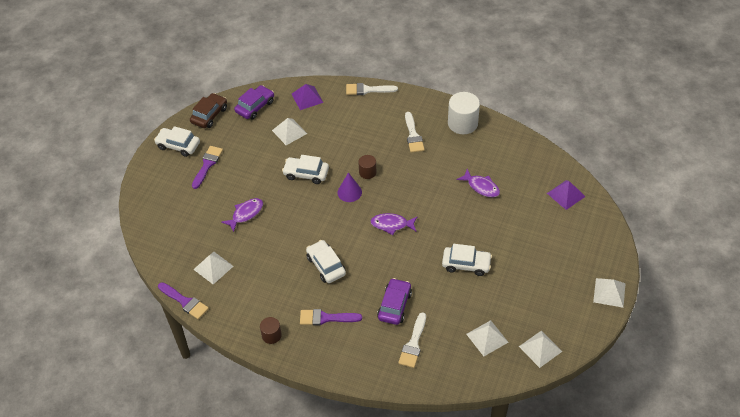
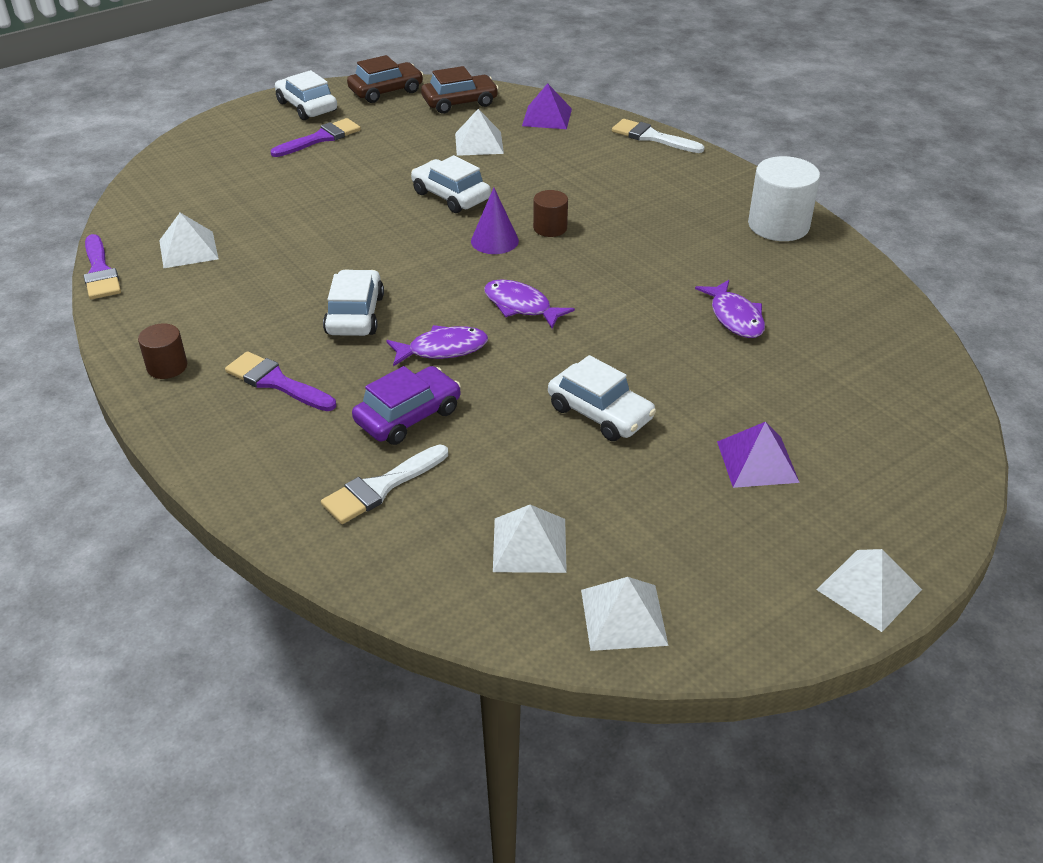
camera: 30 degrees right, 10 degrees down
purple fish [221,198,263,232] -> purple fish moved to [386,325,488,367]
purple car [234,85,274,120] -> brown car [421,66,499,114]
white brush [405,112,425,153] -> none
purple pyramid [547,180,586,210] -> purple pyramid moved to [717,422,800,488]

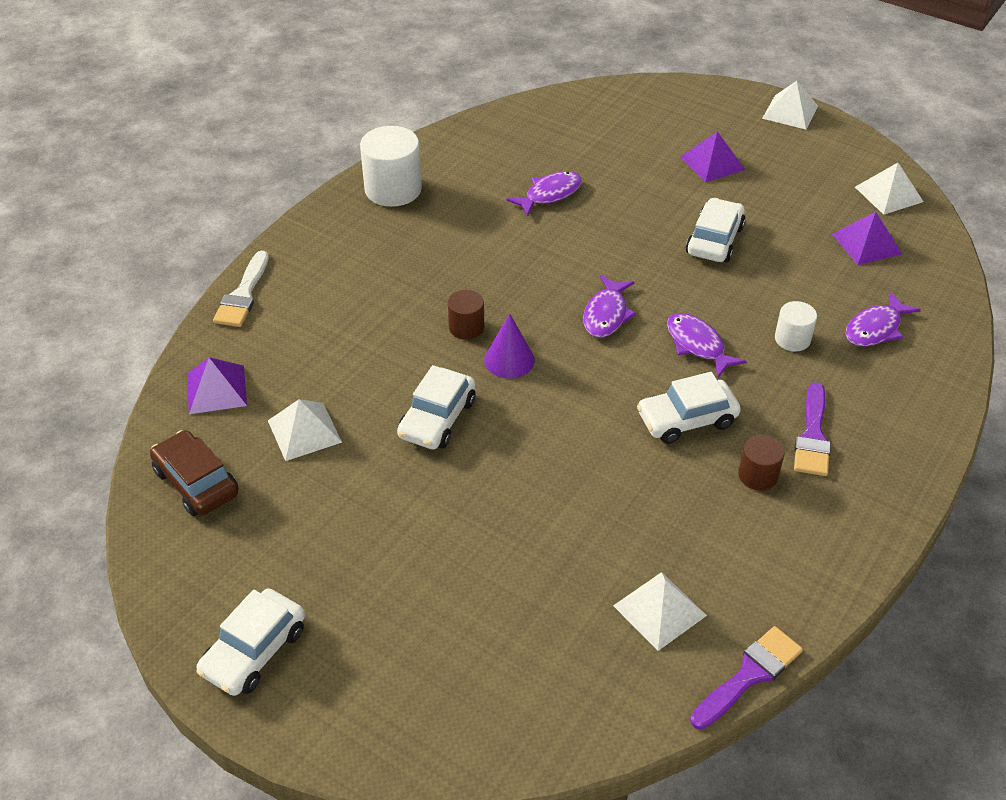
camera: 110 degrees left, 5 degrees up
brown cylinder [138,323,187,379] -> brown cylinder moved to [738,435,785,490]
purple brush [270,118,361,157] -> none
white brush [321,445,448,524] -> purple fish [846,292,921,347]
brown car [347,55,423,103] -> none
purple car [352,366,461,445] -> white cylinder [775,301,817,351]
white pyramid [493,505,567,573] -> purple pyramid [832,212,902,265]

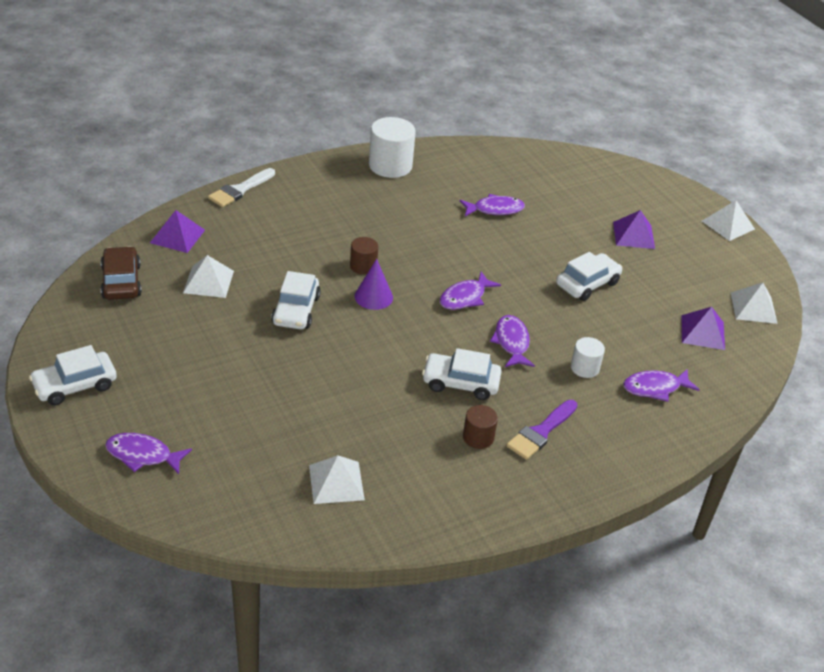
camera: 25 degrees right, 5 degrees down
white car [397,365,476,450] -> white car turned 45 degrees counterclockwise [271,271,321,329]
purple brush [690,626,803,730] -> none
none -> purple fish [105,433,192,474]

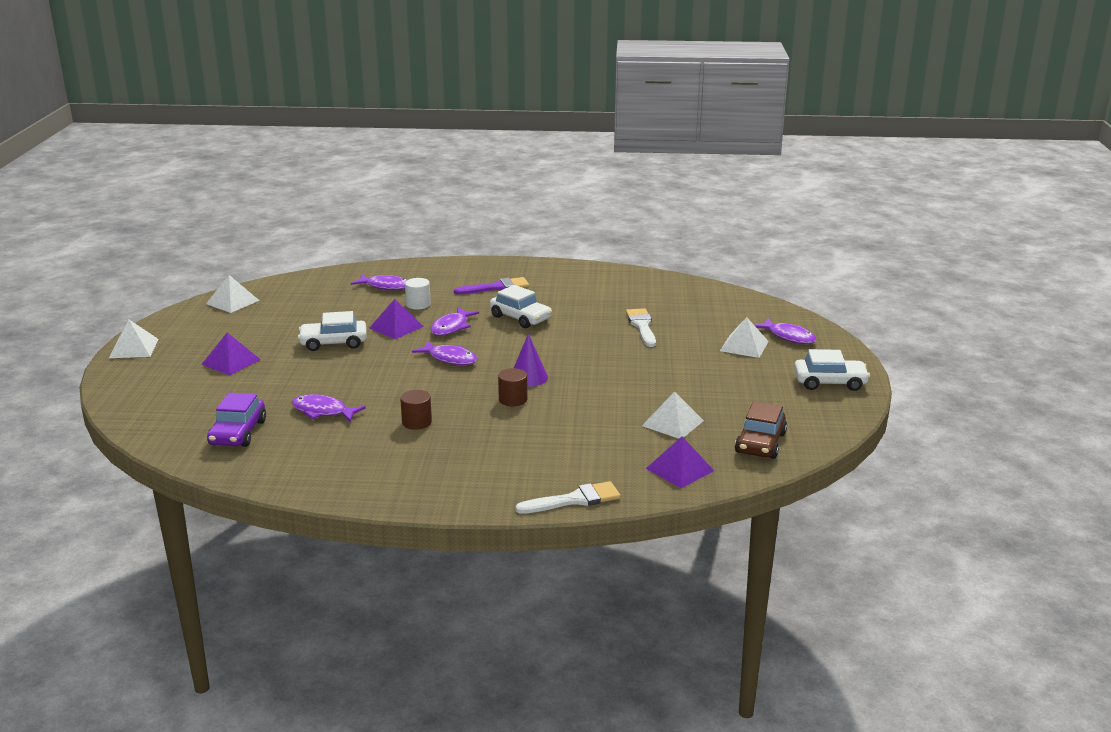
camera: 145 degrees left, 15 degrees down
white car [271,271,321,329] -> none
white pyramid [309,455,365,504] -> white pyramid moved to [720,317,769,358]
white cylinder [369,117,416,178] -> none
purple fish [440,272,501,310] -> purple fish turned 45 degrees clockwise [412,341,477,365]
brown cylinder [463,405,498,449] -> brown cylinder moved to [400,390,432,430]
purple pyramid [682,307,725,350] -> purple pyramid moved to [369,299,424,339]
none -> purple car [207,393,266,447]
none -> white brush [626,308,656,347]

